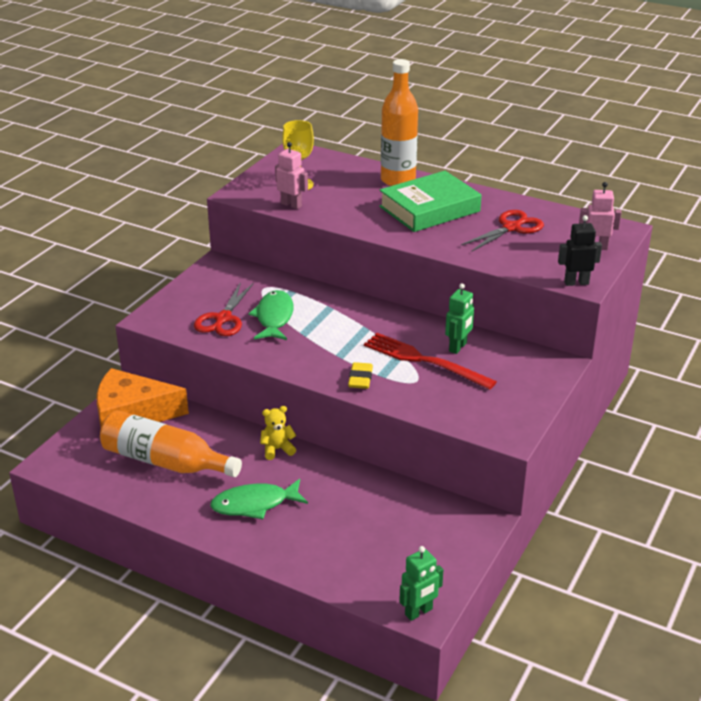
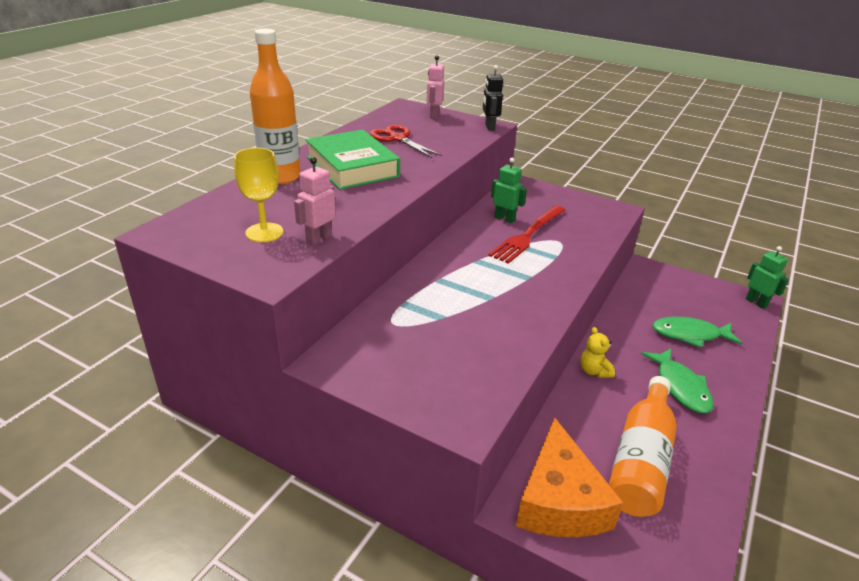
camera: 90 degrees left, 0 degrees up
red scissors [194,282,253,336] -> none
green fish [248,290,293,340] -> green fish moved to [652,317,742,348]
yellow eraser [348,362,373,389] -> none

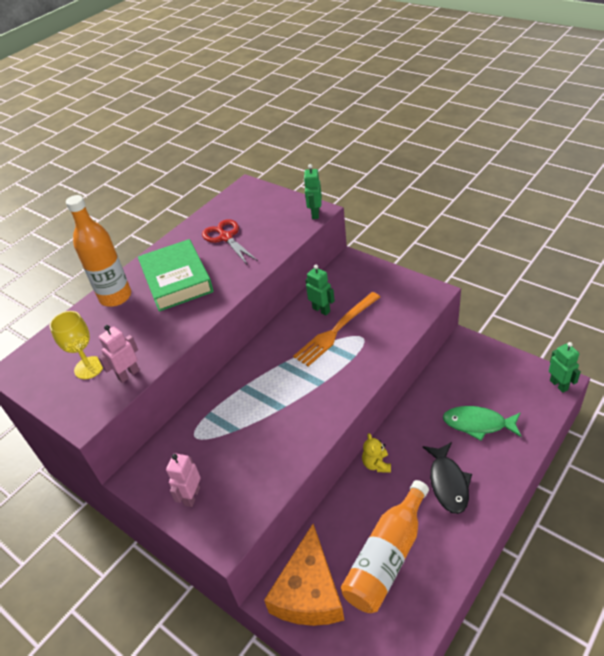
camera: 15 degrees right, 10 degrees up
pink robot [427,55,445,119] -> pink robot moved to [166,453,201,507]
black robot [483,65,503,131] -> green robot [304,164,322,219]
red fork [488,206,565,264] -> orange fork [293,292,380,366]
green fish [641,348,714,414] -> black fish [423,442,472,514]

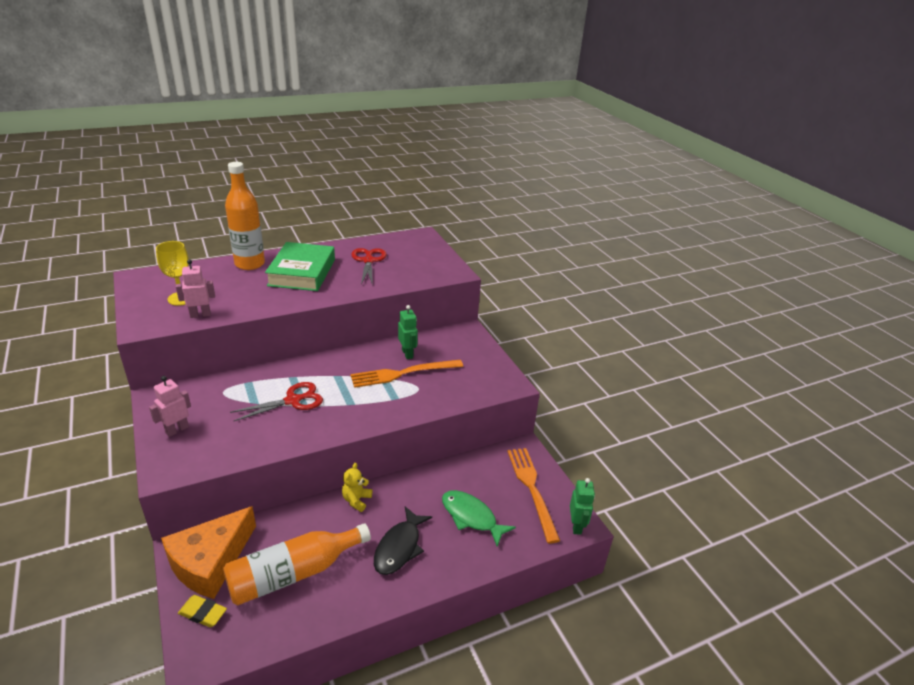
camera: 20 degrees right, 10 degrees down
green robot [304,164,322,219] -> none
none -> yellow eraser [178,595,227,627]
none -> red scissors [230,382,323,422]
none -> orange fork [507,448,560,543]

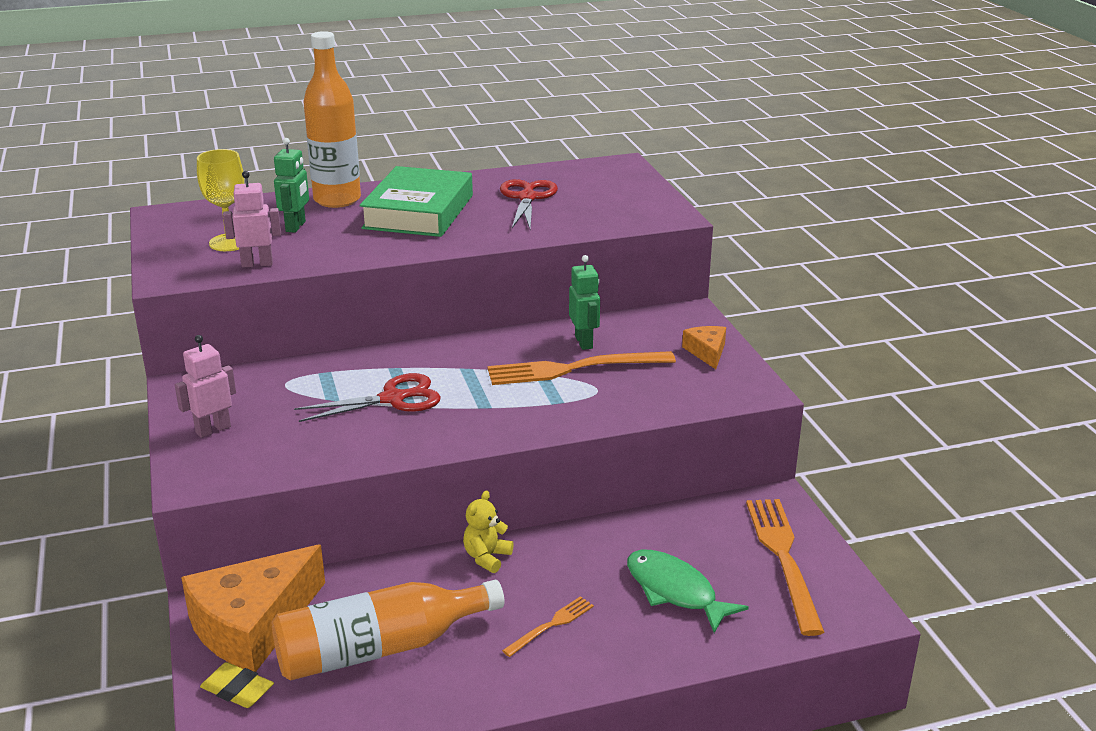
camera: 10 degrees right, 5 degrees down
black fish [374,507,432,575] -> orange fork [502,596,594,657]
green robot [570,478,595,535] -> green robot moved to [274,138,309,233]
none -> orange cheese [682,326,726,369]

